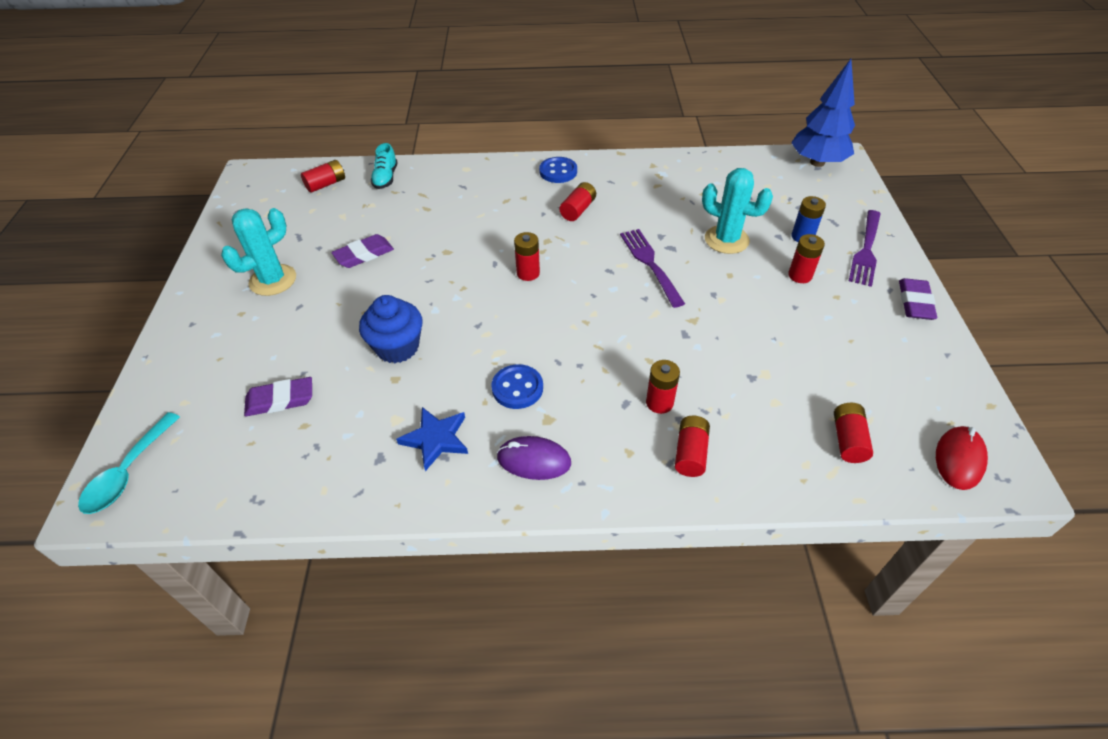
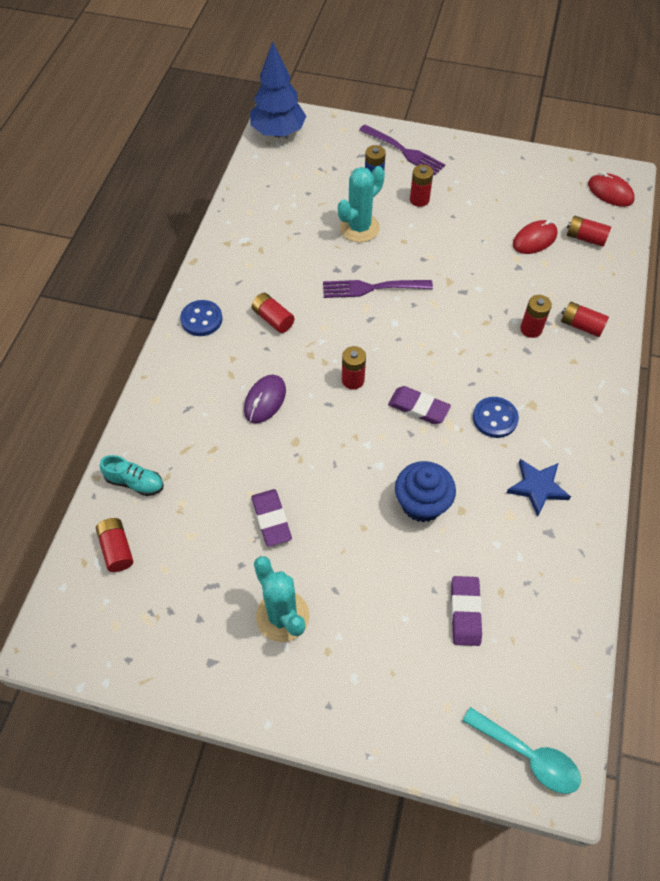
camera: 75 degrees left, 10 degrees up
purple mouse [497,436,571,480] -> purple mouse moved to [244,375,286,423]
purple eraser [899,278,937,320] -> purple eraser moved to [388,386,451,424]
none -> red mouse [513,220,558,254]

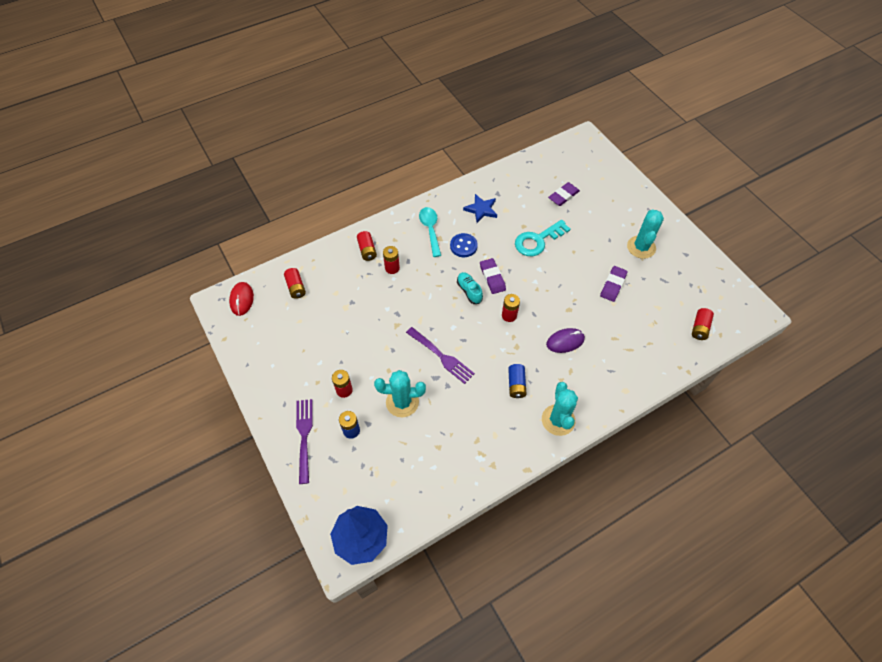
camera: 135 degrees left, 0 degrees up
turquoise shoe [100,455,164,496] -> turquoise shoe moved to [457,272,483,304]
blue button [180,300,222,336] -> turquoise cactus [542,382,578,436]
red battery [252,293,295,333] -> blue battery [508,364,526,398]
blue cupcake [395,461,456,522] -> turquoise key [515,220,570,256]
turquoise spoon [463,707,581,794] -> turquoise spoon moved to [419,207,441,257]
red mouse [513,220,558,254] -> none

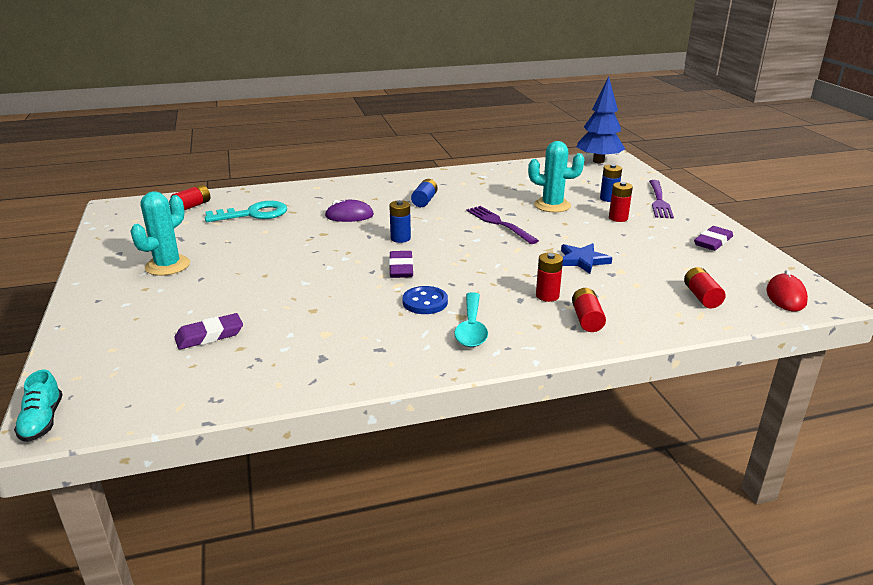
camera: 165 degrees left, 30 degrees down
turquoise shoe [457,272,483,304] -> turquoise shoe moved to [14,370,63,442]
blue star [463,194,497,223] -> blue star moved to [561,243,612,274]
red battery [502,294,520,322] -> blue battery [389,200,411,243]
turquoise key [515,220,570,256] -> turquoise key moved to [205,201,287,222]
turquoise cactus [542,382,578,436] -> none
purple eraser [600,266,628,302] -> purple eraser moved to [694,226,733,251]

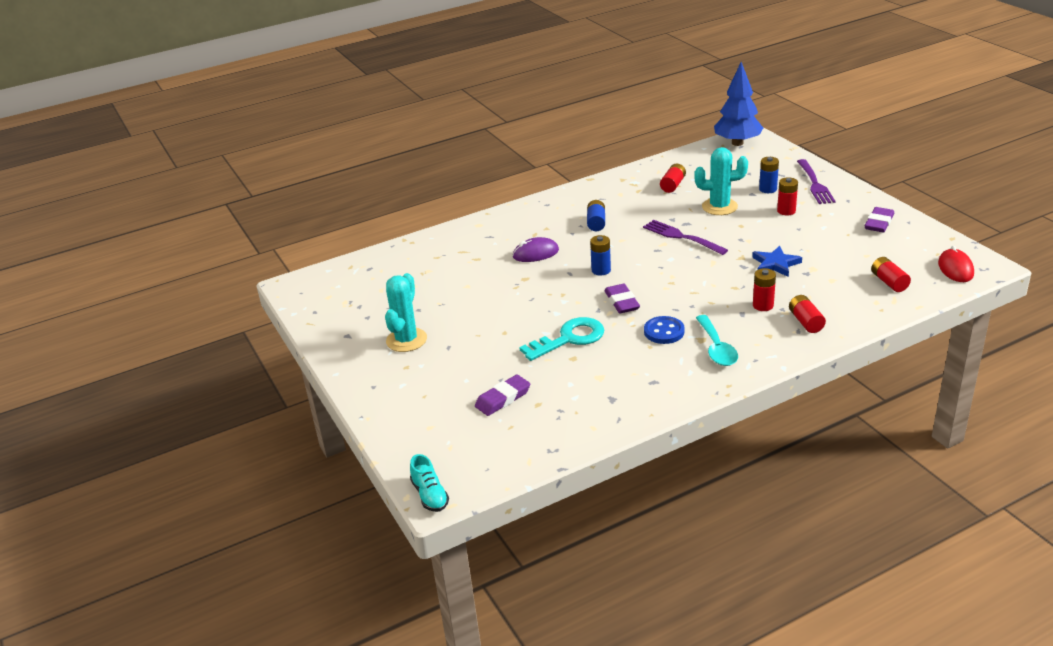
camera: 10 degrees left, 5 degrees up
red battery [171,184,210,210] -> red battery moved to [660,164,686,193]
turquoise key [205,201,287,222] -> turquoise key moved to [519,317,604,361]

